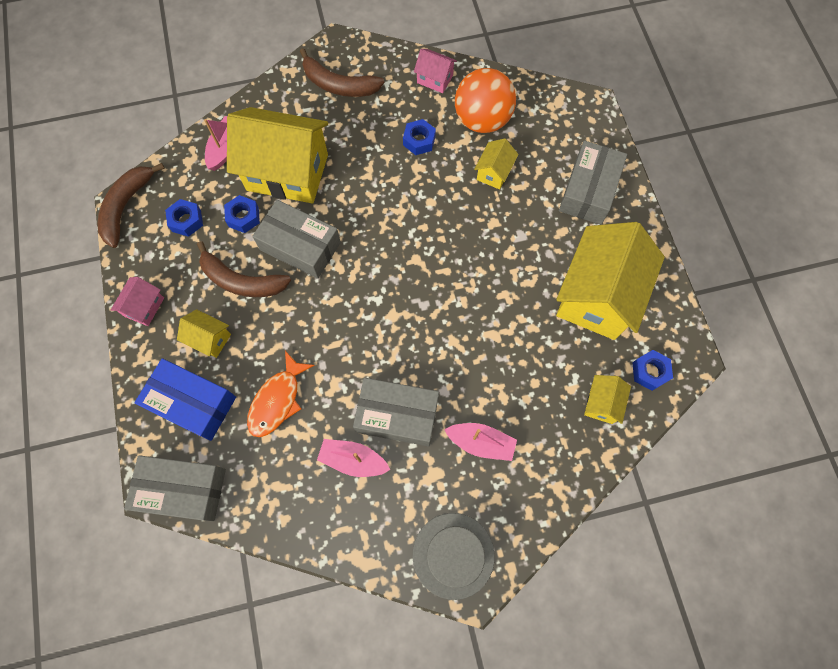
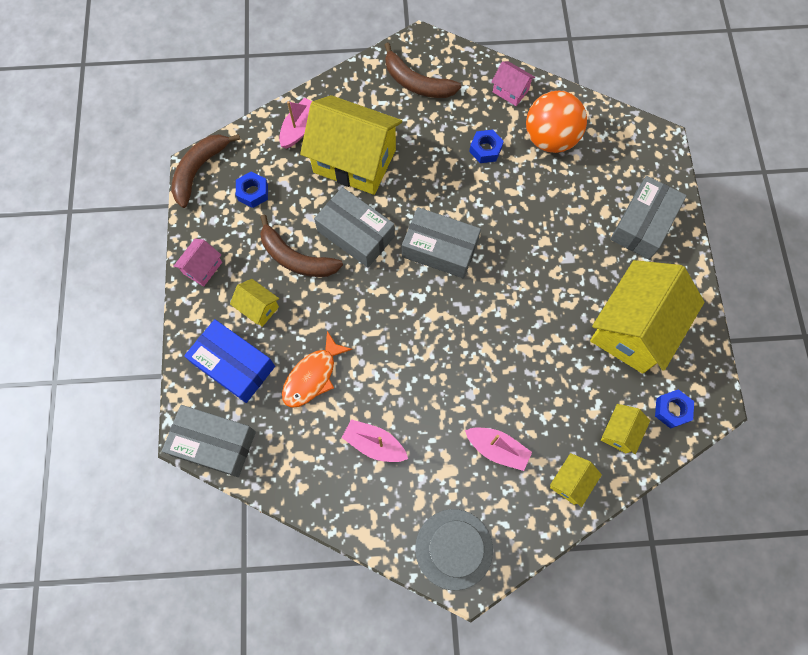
camera: 10 degrees right, 0 degrees up
blue nut [224,195,260,233] -> none
grey box [353,378,439,446] -> grey box moved to [402,207,481,279]
yellow house [474,138,519,189] -> yellow house moved to [550,453,602,507]

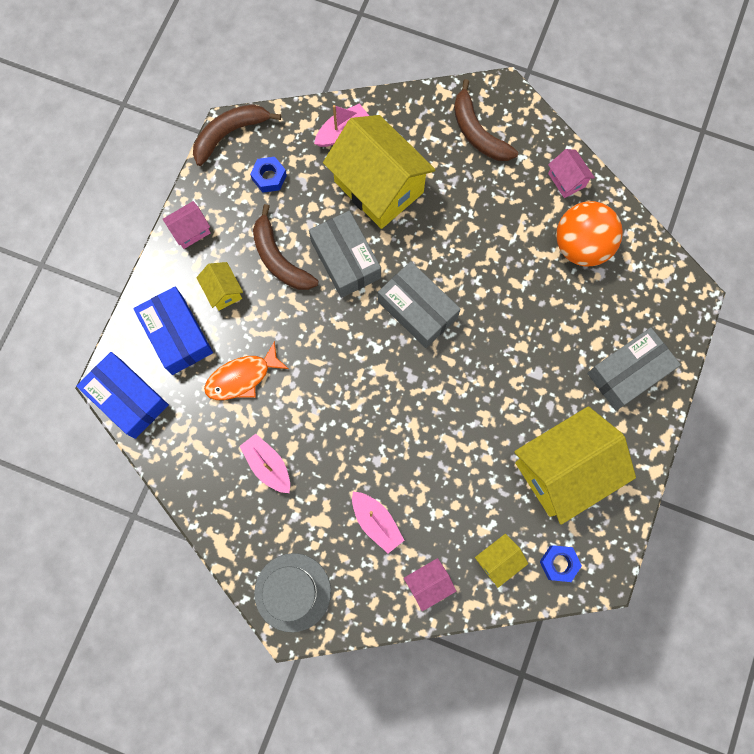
camera: 25 degrees right, 5 degrees up
grey box [162,405,256,477] -> blue box [76,352,169,439]
blue nut [469,130,504,163] -> none
yellow house [550,453,602,507] -> pink house [404,558,456,611]

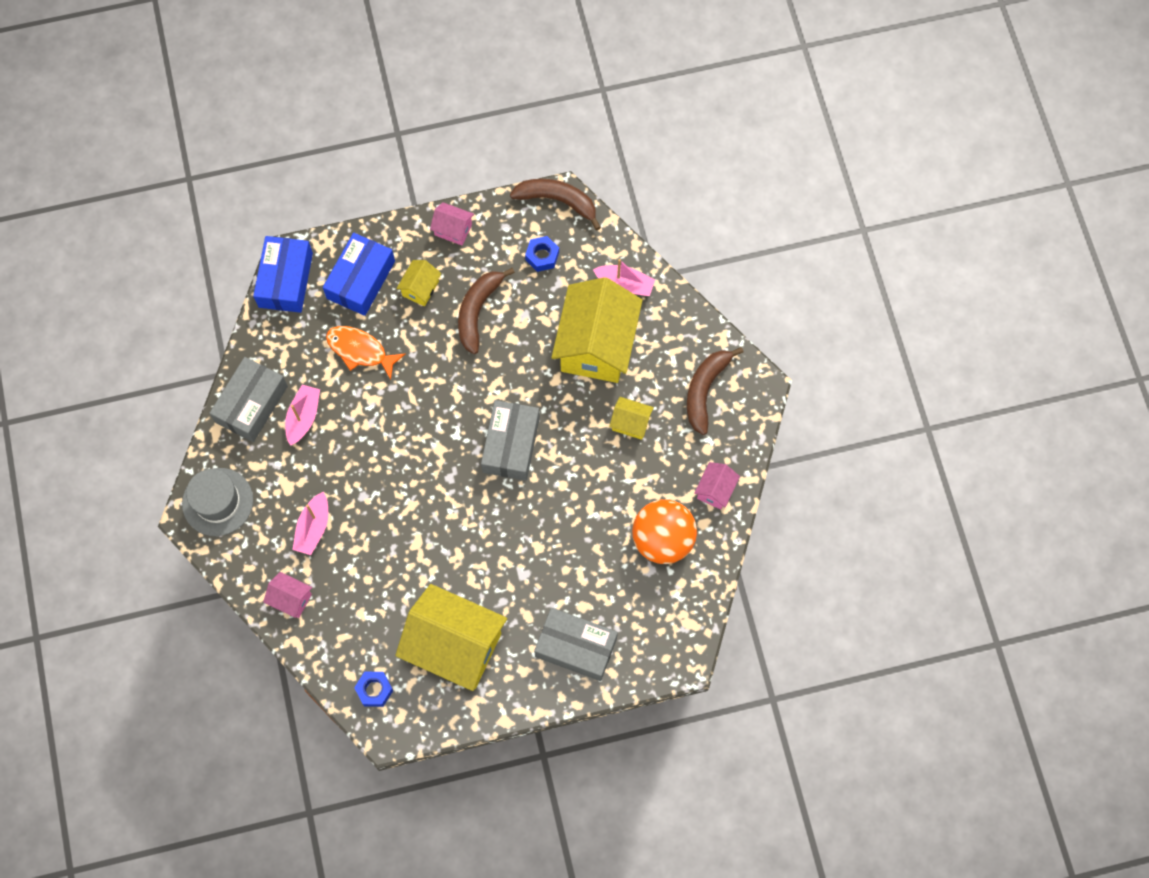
camera: 55 degrees right, 5 degrees down
grey box [309,210,381,298] -> grey box moved to [209,357,288,442]
yellow house [475,534,528,588] -> yellow house moved to [609,397,654,440]

